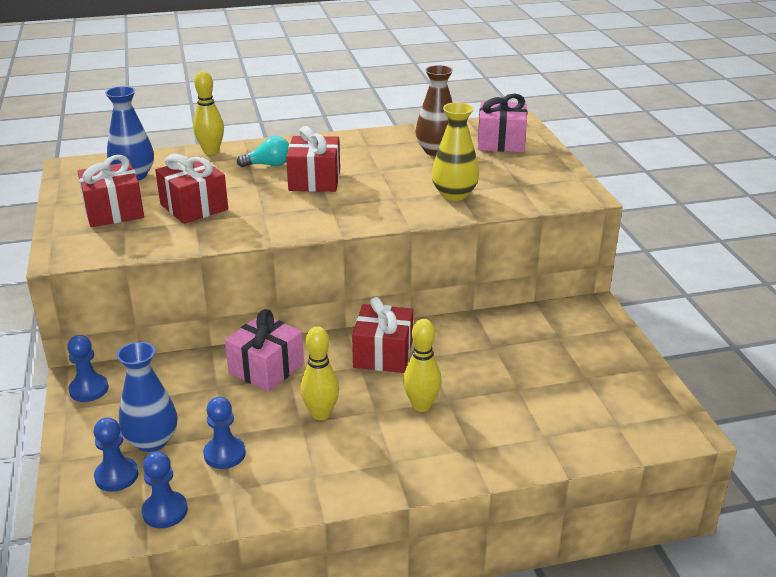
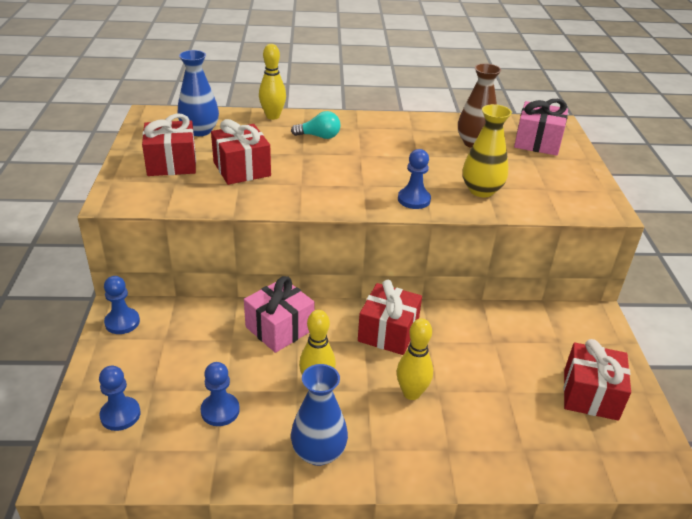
camera: 10 degrees right, 5 degrees up
blue vase [117,342,177,452] -> blue vase moved to [291,364,348,466]
blue pawn [142,451,188,528] -> blue pawn moved to [398,149,431,209]
red gift [286,126,340,192] -> red gift moved to [564,339,631,421]

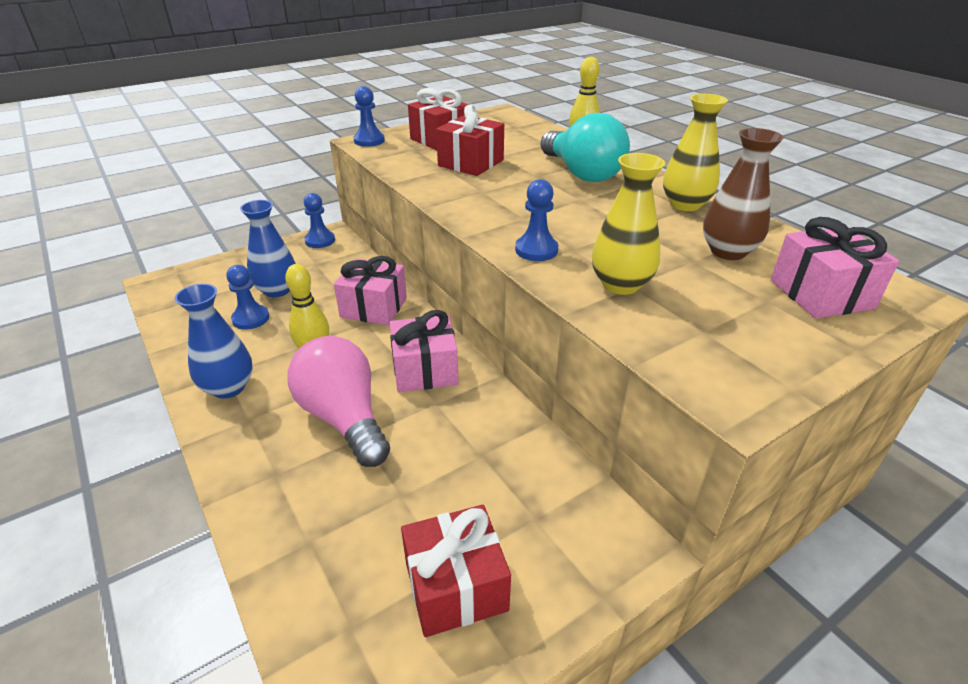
camera: 60 degrees right, 0 degrees up
blue pawn [99,366,141,431] -> blue pawn moved to [353,86,385,147]
blue vase [177,50,219,136] -> blue vase moved to [240,200,296,297]
turquoise light bulb [291,111,341,139] -> turquoise light bulb [541,113,630,182], size x1.96
red gift [358,280,422,355] -> pink gift [390,310,459,392]
yellow bowling pin [397,318,433,400] -> pink light bulb [287,336,390,467]
none -> yellow vase [663,94,728,211]

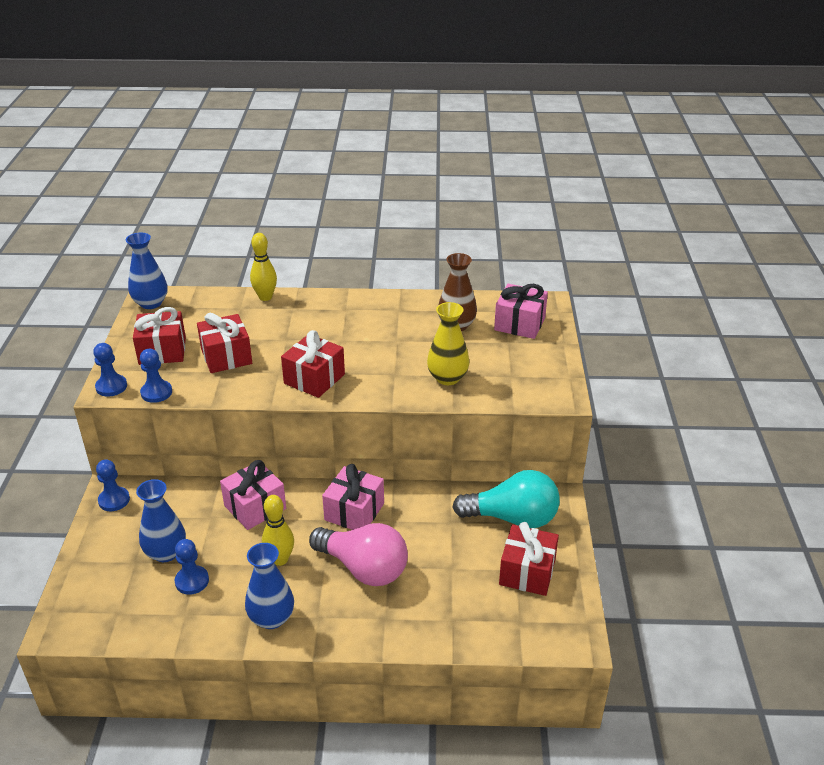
camera: 55 degrees left, 0 degrees up
pink light bulb [287,336,390,467] -> pink light bulb turned 150 degrees counterclockwise [309,523,408,586]
blue pawn [515,179,558,261] -> blue pawn moved to [140,349,172,403]
turquoise light bulb [541,113,630,182] -> turquoise light bulb moved to [452,470,560,529]
yellow vase [663,94,728,211] -> none
none -> blue vase [126,233,167,309]
none -> red gift [281,330,345,398]

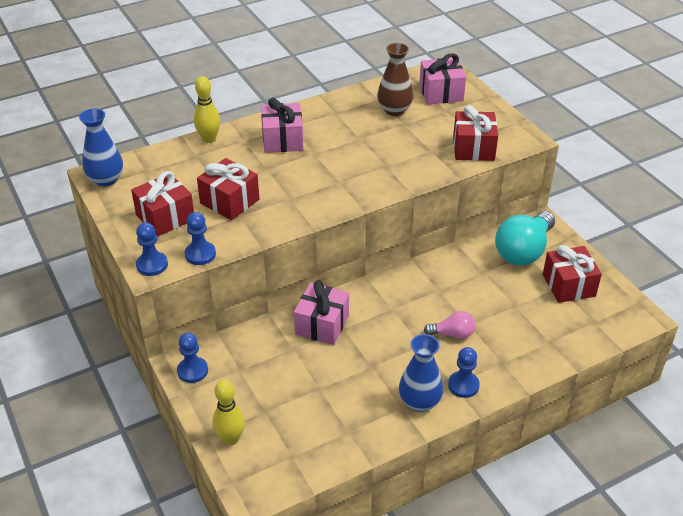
camera: 30 degrees left, 5 degrees up
blue vase [136,479,186,562] -> none
blue pawn [174,539,209,595] -> blue pawn moved to [448,347,480,398]
yellow bowling pin [262,495,294,566] -> yellow bowling pin moved to [212,380,245,445]
red gift [281,330,345,398] -> red gift moved to [453,105,498,161]
pink light bulb [309,523,408,586] -> pink light bulb [424,311,475,339], size x0.51
pink gift [322,464,384,530] -> pink gift moved to [261,98,303,153]
yellow vase [427,302,470,385] -> none
turquoise light bulb [452,470,560,529] -> turquoise light bulb turned 150 degrees clockwise [495,211,555,265]

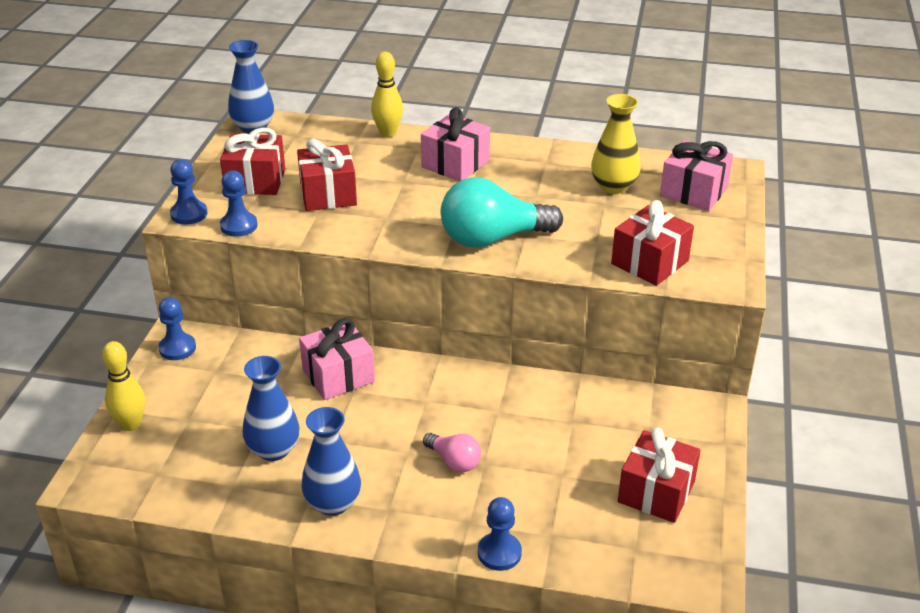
camera: 40 degrees right, 5 degrees down
brown vase [377,43,413,116] -> yellow vase [591,94,641,194]
blue pawn [448,347,480,398] -> blue pawn moved to [478,497,522,571]
turquoise light bulb [495,211,555,265] -> turquoise light bulb moved to [441,177,563,248]
none -> blue vase [243,356,300,461]

